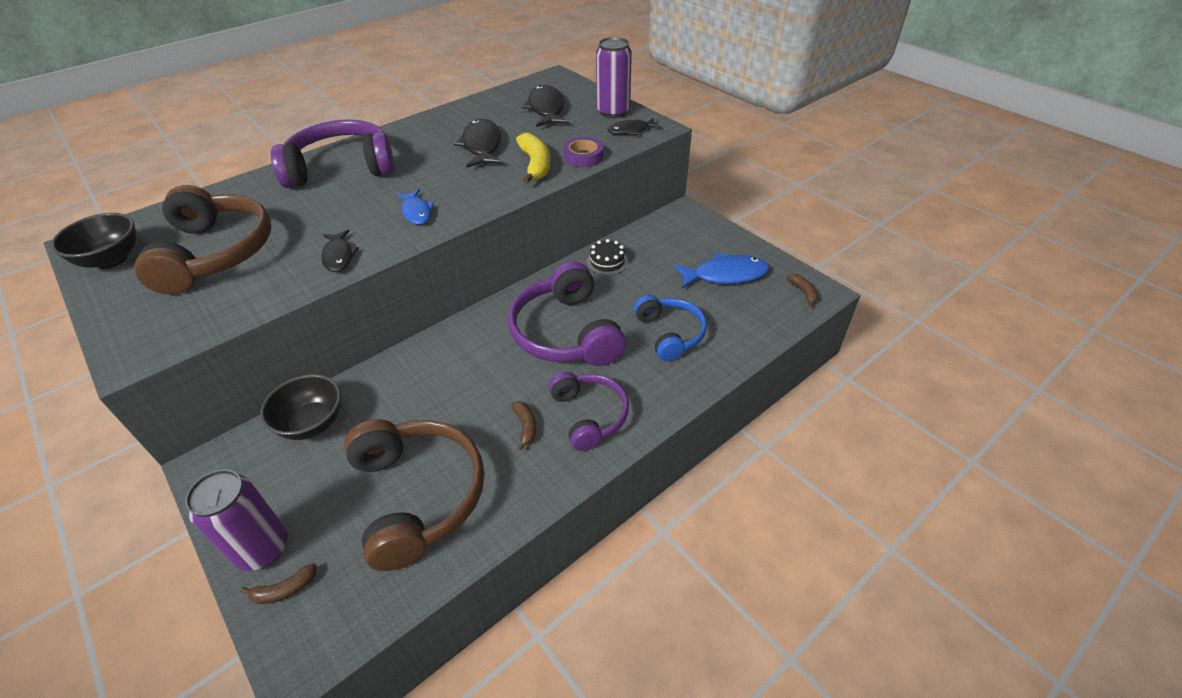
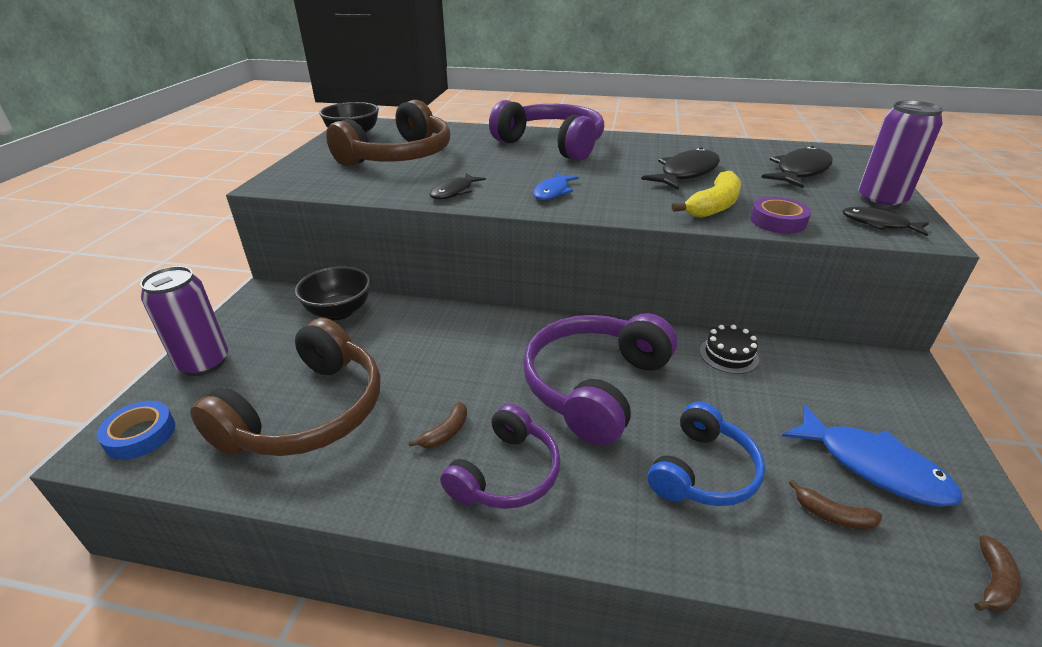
camera: 50 degrees right, 10 degrees down
brown banana [240,563,316,604] -> brown banana moved to [789,480,882,529]
none -> blue tape [96,401,175,460]

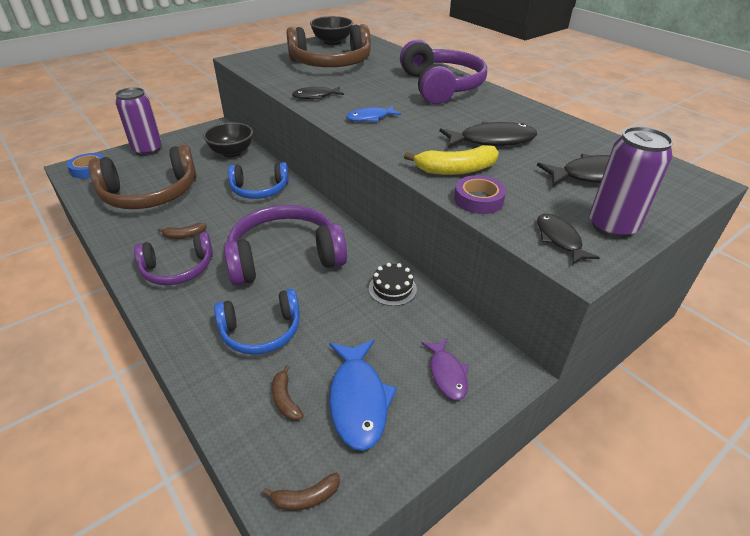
camera: 40 degrees right, 5 degrees up
none -> blue headphones [228,162,289,199]
none -> purple fish [421,338,469,400]

